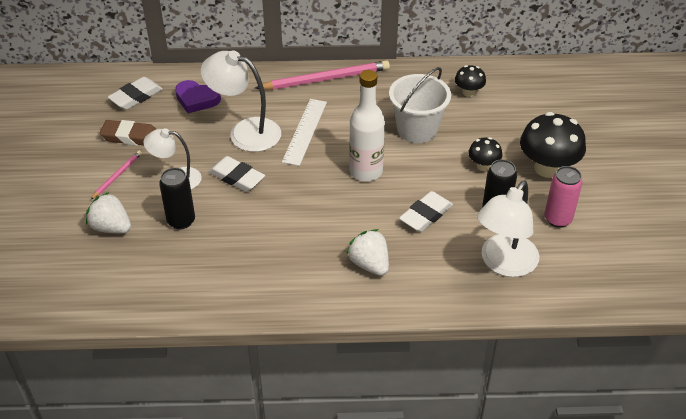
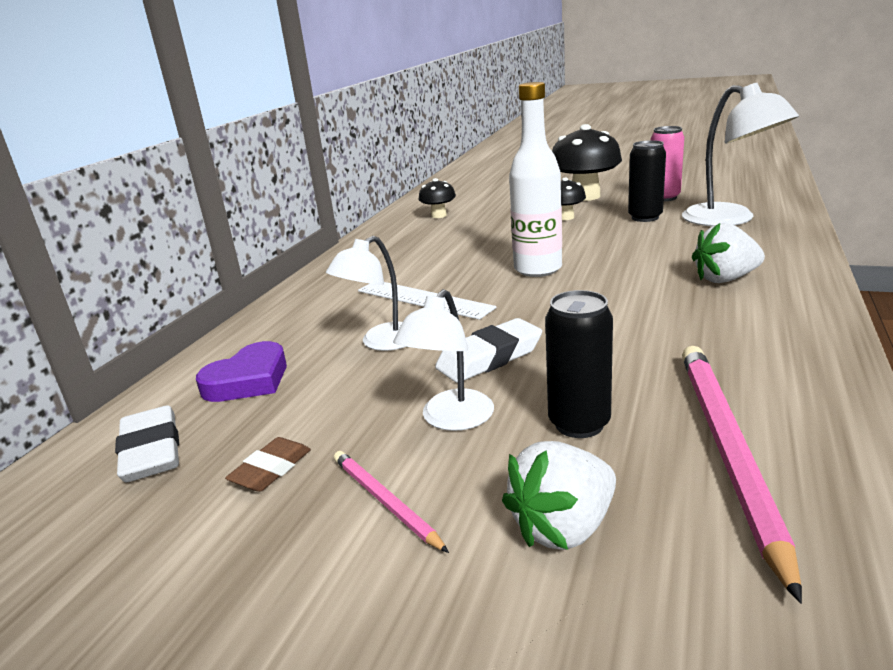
camera: 65 degrees left, 20 degrees down
brown eraser [100,120,156,146] -> brown eraser [225,437,311,492], size x0.64
white lamp [200,50,281,152] -> white lamp [326,236,406,351], size x0.64
pink pencil [254,60,390,90] -> pink pencil moved to [682,346,802,604]
white bucket [389,67,451,143] -> none
white eraser [399,191,453,232] -> none

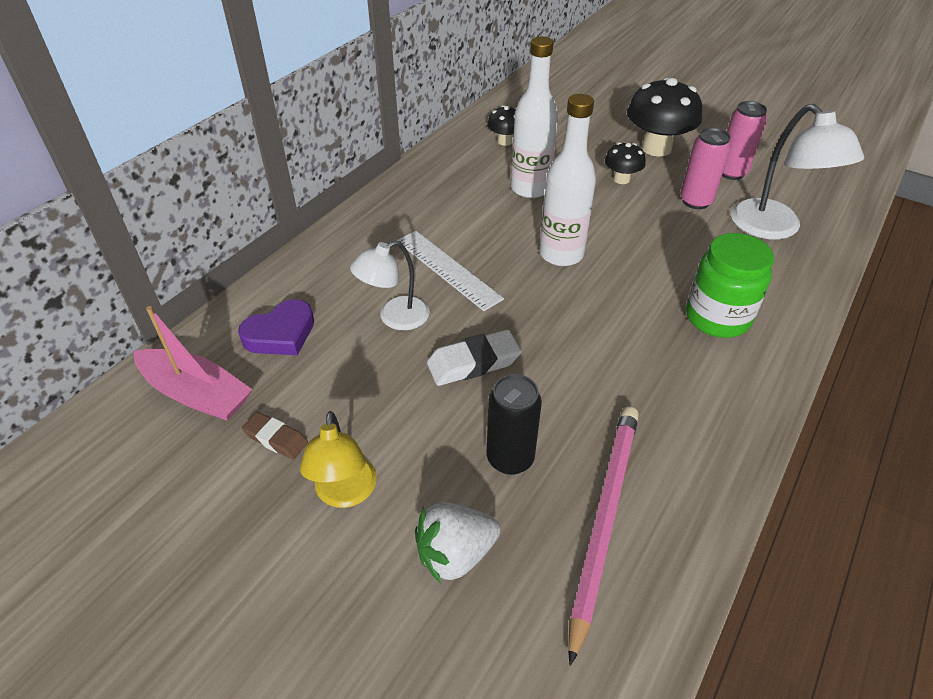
camera: 10 degrees right, 20 degrees up
white eraser [115,405,179,482] -> pink boat [134,306,253,421]
brown eraser [225,437,311,492] -> brown eraser turned 75 degrees clockwise [242,412,308,459]
pink pencil [334,451,449,553] -> yellow lamp [300,411,377,508]
white lamp [393,289,494,431] -> none
black can [628,140,666,222] -> pink can [680,128,731,209]
white strawberry [692,223,765,283] -> green jar [686,233,774,338]
none -> white bottle [511,37,558,198]

